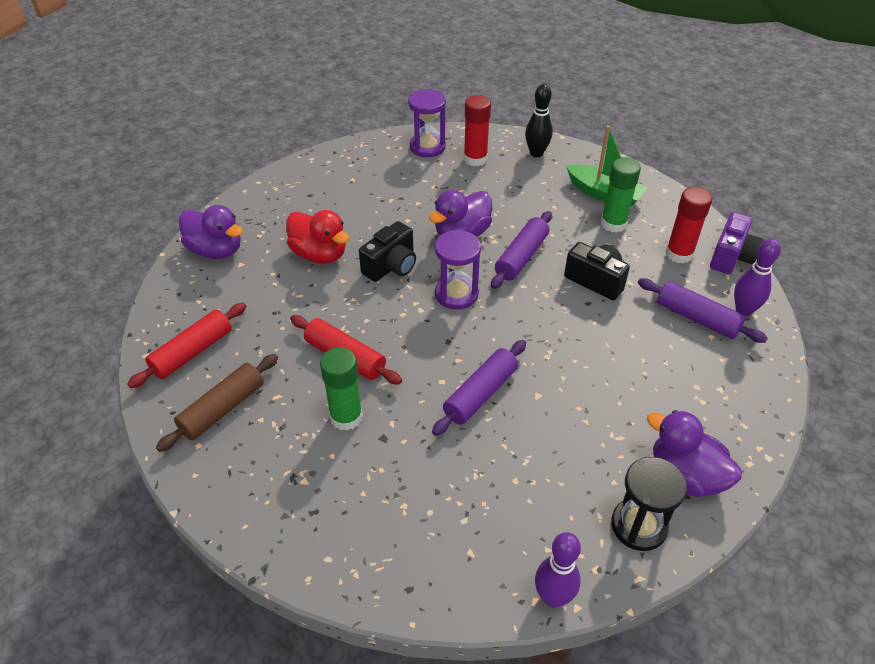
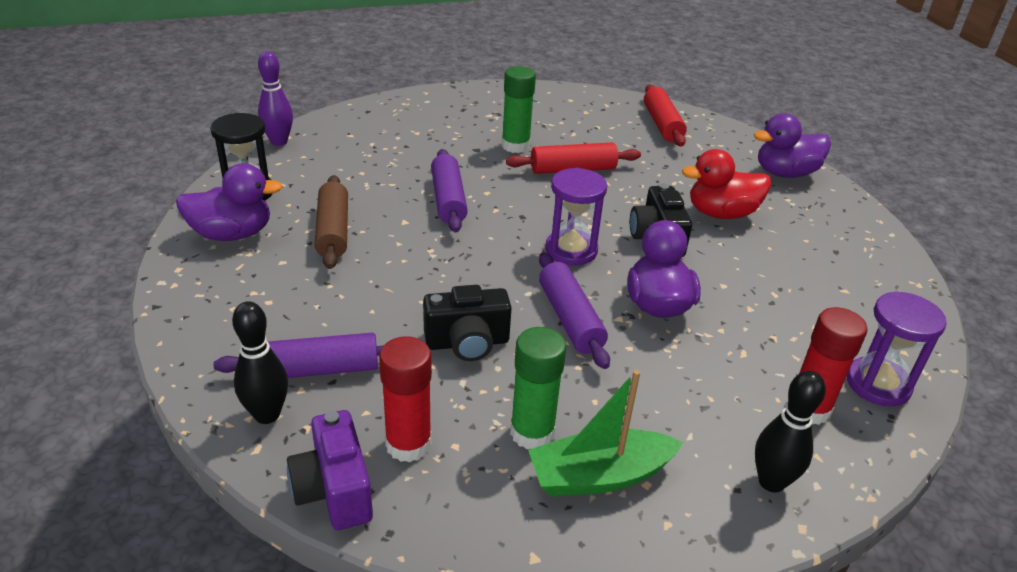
camera: 130 degrees right, 10 degrees down
brown rolling pin [156,354,278,452] -> brown rolling pin moved to [314,175,348,269]
purple bowling pin [734,239,781,317] -> black bowling pin [232,301,288,424]

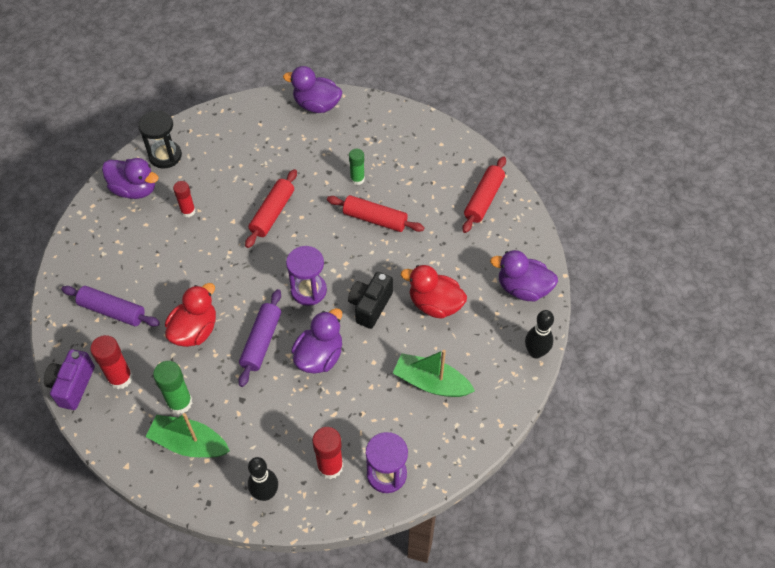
camera: 35 degrees right, 20 degrees up
black bowling pin [232,301,288,424] -> black bowling pin moved to [525,310,554,359]
purple bowling pin [258,51,293,146] -> none
brown rolling pin [314,175,348,269] -> red glue stick [173,181,196,217]
black camera [423,285,512,361] -> red duck [165,283,216,347]
purple rolling pin [431,149,468,232] -> red rolling pin [245,169,297,248]
green glue stick [502,66,536,153] -> green glue stick [349,149,365,185], size x0.67
none -> purple duck [283,66,342,113]
none -> green boat [393,350,475,397]

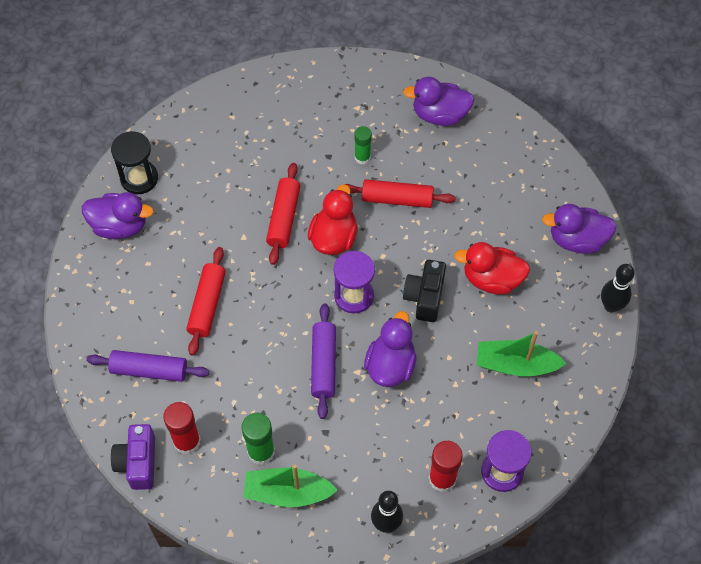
camera: 15 degrees left, 5 degrees up
red duck [165,283,216,347] -> red duck moved to [308,184,358,255]
red glue stick [173,181,196,217] -> none
purple duck [283,66,342,113] -> purple duck moved to [403,77,474,126]
red rolling pin [462,156,506,233] -> red rolling pin moved to [186,247,226,356]

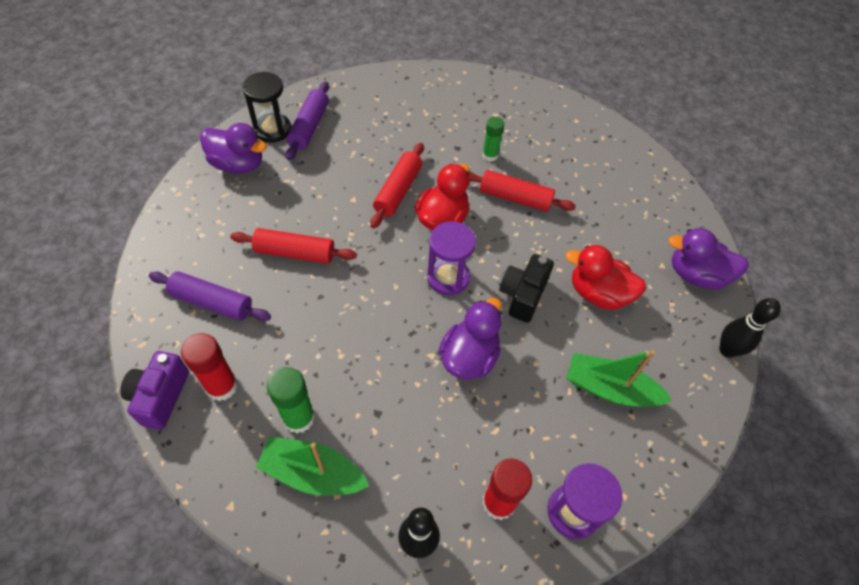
camera: 10 degrees right, 5 degrees down
red rolling pin [186,247,226,356] -> red rolling pin turned 75 degrees clockwise [230,228,357,264]
purple rolling pin [311,303,336,419] -> purple rolling pin moved to [286,81,329,160]
purple duck [403,77,474,126] -> none

